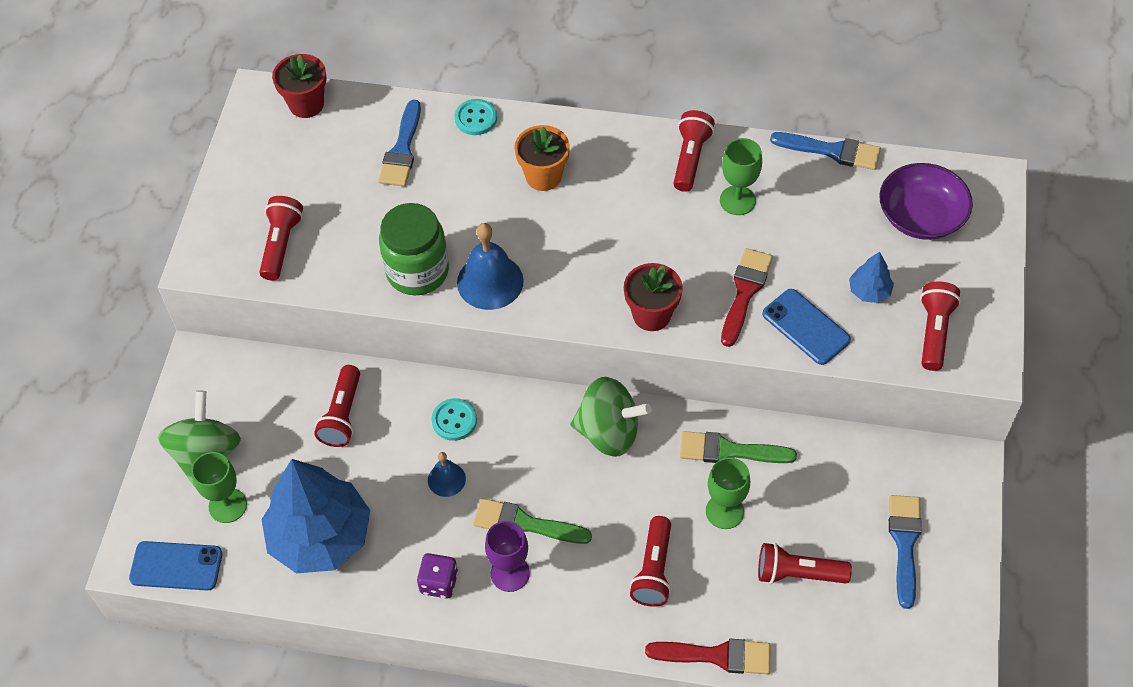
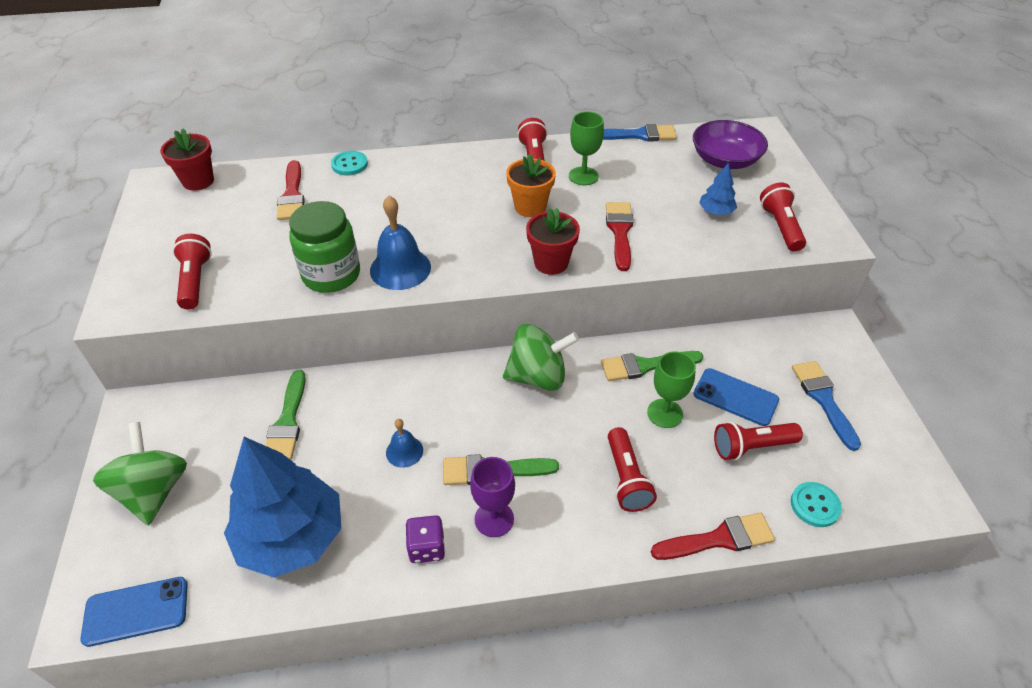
camera: 20 degrees left, 10 degrees down
green goblet [191,452,247,523] -> none
red flashlight [314,365,360,447] -> green brush [265,370,306,460]
blue brush [378,100,421,186] -> red brush [277,160,305,220]
turquoise button [432,398,477,441] -> turquoise button moved to [791,482,842,527]
orange flower pot [514,125,570,191] -> orange flower pot moved to [506,154,556,217]
blue phone [762,289,851,365] -> blue phone moved to [693,368,779,426]

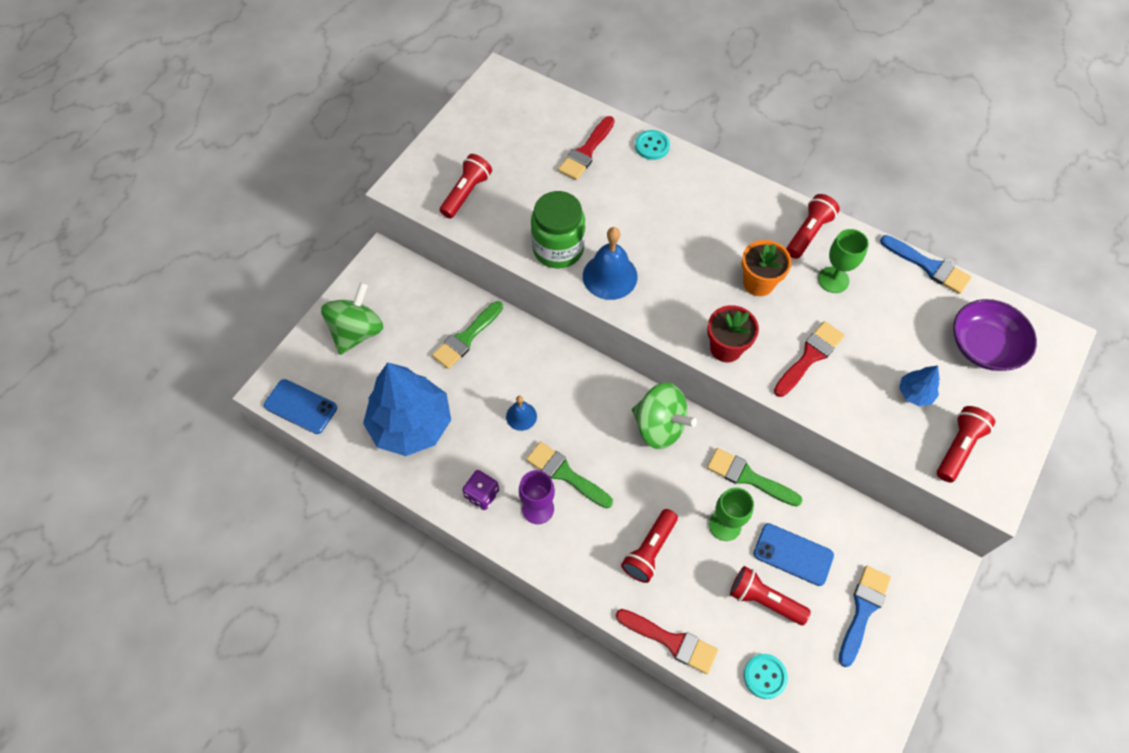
camera: 40 degrees right, 15 degrees up
red flower pot [160,129,214,191] -> none
blue phone [693,368,779,426] -> blue phone turned 45 degrees counterclockwise [754,523,834,586]

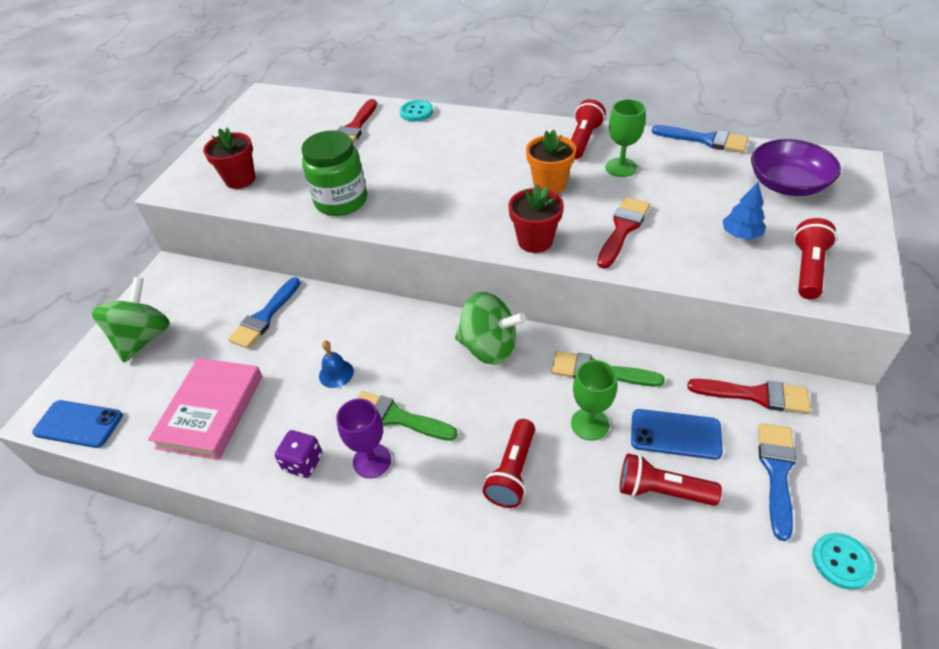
camera: 10 degrees left, 15 degrees down
blue tree [363,362,451,456] -> pink book [148,358,263,460]
green brush [432,301,503,369] -> blue brush [228,277,301,349]
red flashlight [440,154,492,219] -> red flower pot [203,127,255,189]
blue bell [583,227,638,300] -> none
red brush [616,609,718,674] -> red brush moved to [687,379,810,413]
turquoise button [744,654,788,699] -> turquoise button moved to [812,533,875,590]

